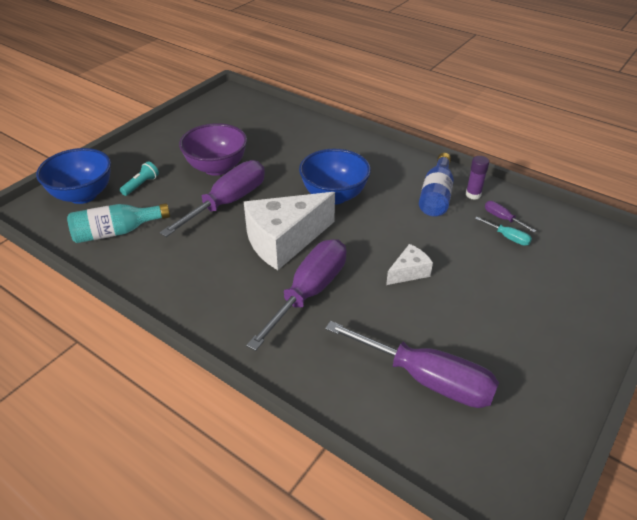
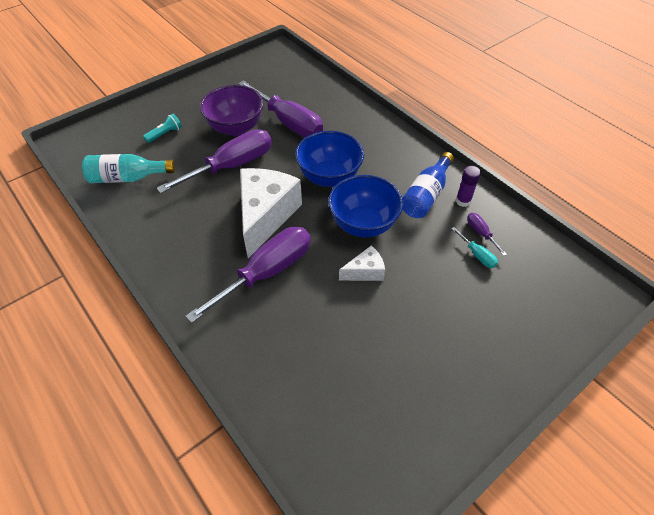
camera: 15 degrees right, 10 degrees up
blue bowl [36,148,111,204] -> blue bowl moved to [328,175,403,238]
white cheese [244,192,335,270] -> white cheese turned 120 degrees clockwise [240,168,302,258]
purple screwdriver [325,321,499,408] -> purple screwdriver moved to [238,81,323,137]

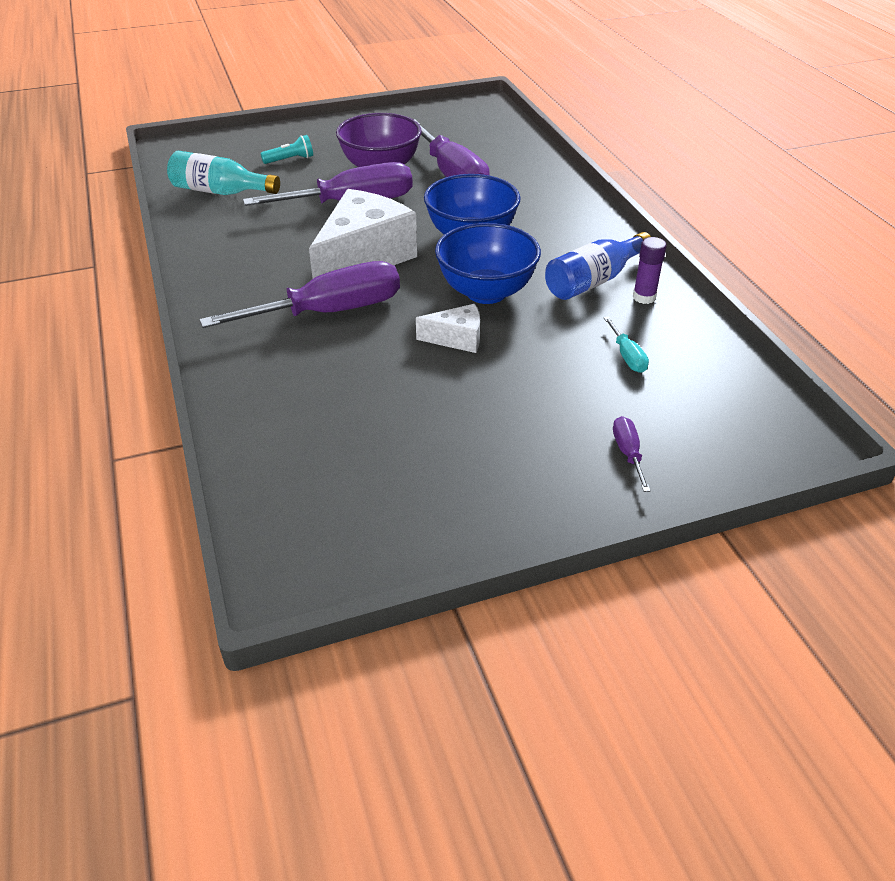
camera: 20 degrees right, 10 degrees down
purple screwdriver [467,213,507,256] -> purple screwdriver moved to [613,416,651,492]

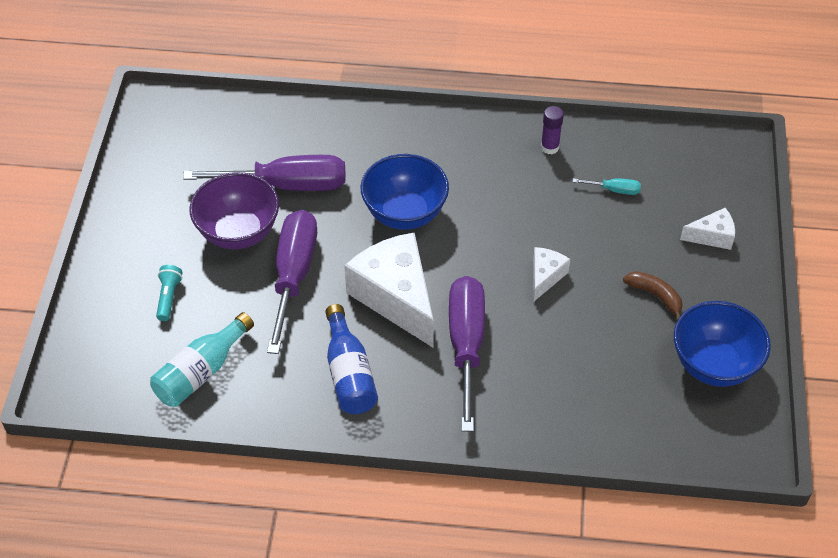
camera: 65 degrees left, 10 degrees up
blue bowl [435,223,541,304] -> blue bowl moved to [674,301,771,387]
blue bottle [545,232,651,300] -> blue bottle moved to [325,304,378,414]
purple screwdriver [613,416,651,492] -> white cheese [680,208,735,250]
none -> brown banana [623,271,682,321]

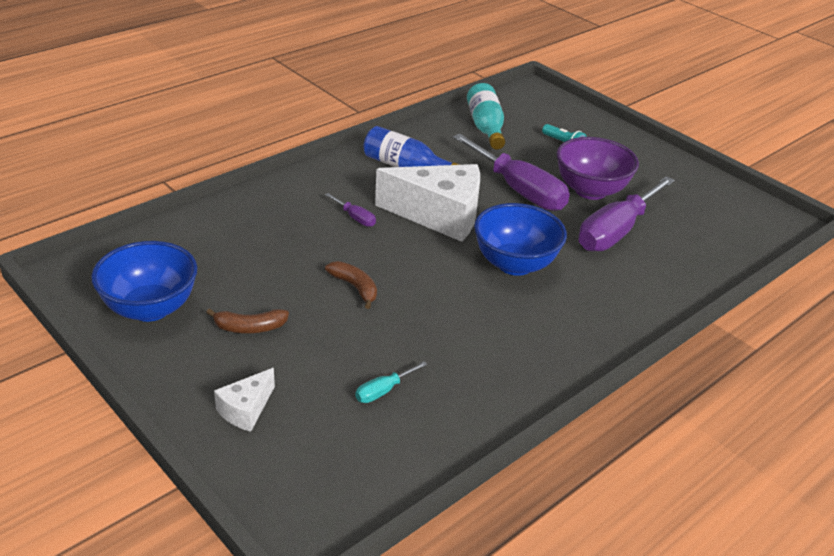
camera: 130 degrees right, 15 degrees down
purple screwdriver [449,276,485,432] -> purple screwdriver [325,193,376,227], size x0.42
white cheese [533,247,570,302] -> brown banana [325,261,377,309]
purple glue stick [541,106,564,154] -> none

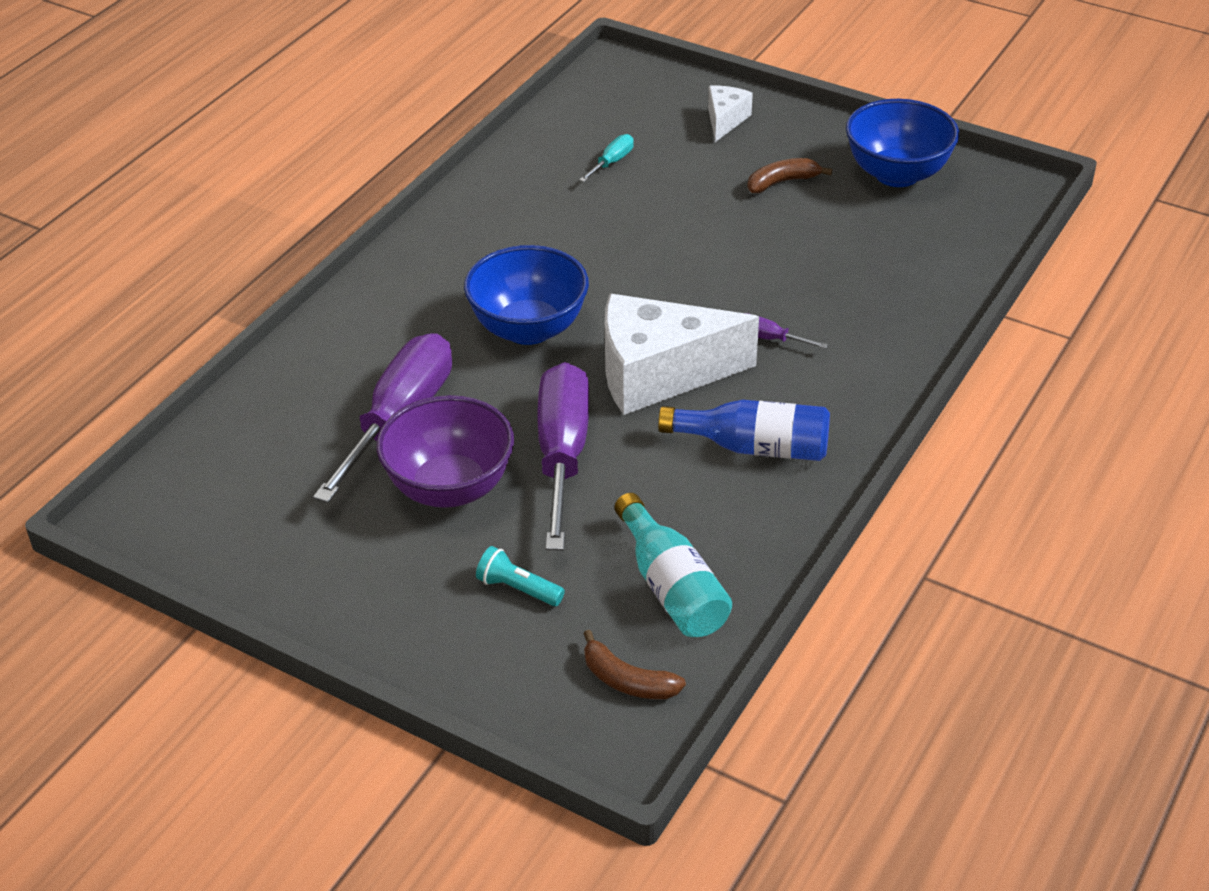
camera: 165 degrees right, 5 degrees up
brown banana [325,261,377,309] -> brown banana moved to [583,630,686,699]
purple screwdriver [453,134,570,211] -> purple screwdriver turned 60 degrees clockwise [537,362,590,550]

